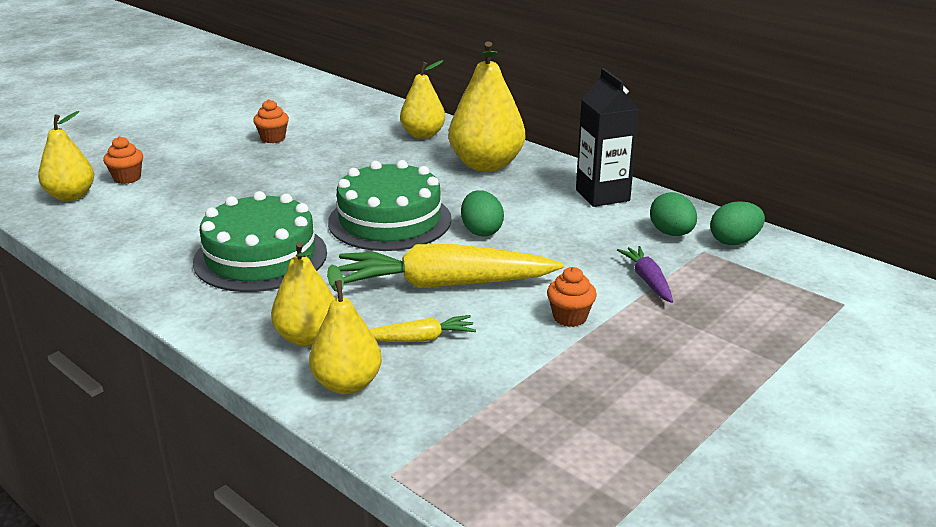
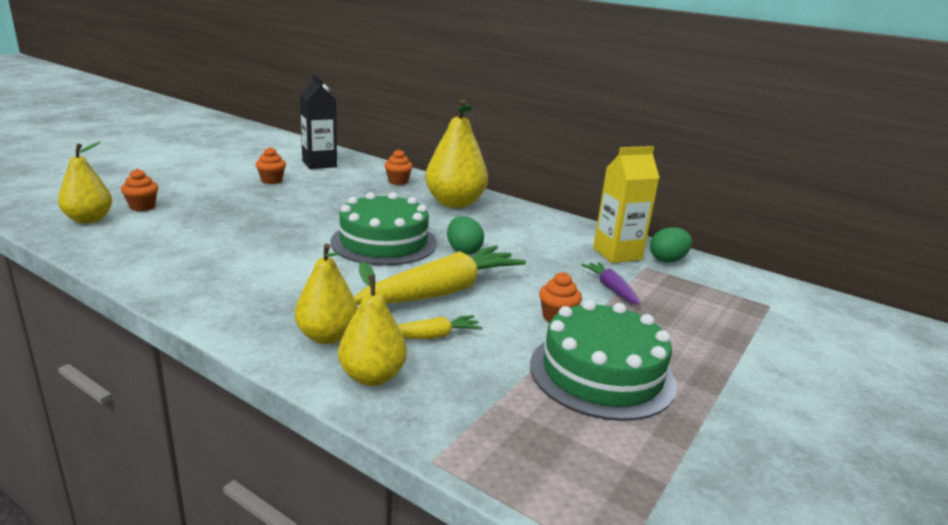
camera: 10 degrees left, 5 degrees down
green cake [193,191,327,292] -> green cake moved to [530,300,677,421]
yellow carrot [338,244,564,289] -> yellow carrot turned 150 degrees clockwise [354,245,526,305]
yellow pear [400,60,445,139] -> orange cupcake [384,149,413,185]
black carton [576,68,639,207] -> black carton moved to [300,74,337,169]
green egg [650,192,697,236] -> yellow carton [593,146,660,263]

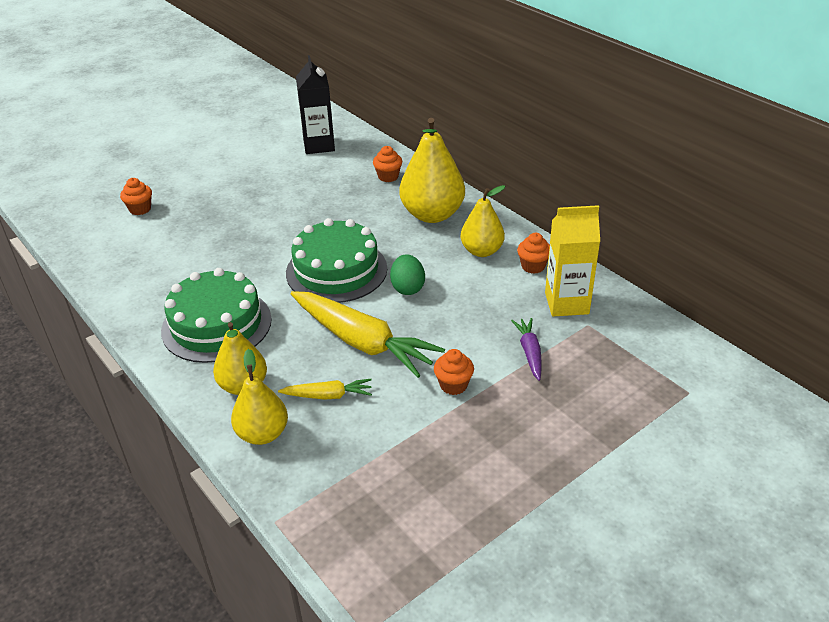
camera: 20 degrees right, 15 degrees up
yellow pear [58,142,112,224] -> yellow pear moved to [460,185,505,257]
orange cupcake [256,147,286,184] -> orange cupcake moved to [517,233,550,274]
yellow carrot [354,245,526,305] -> yellow carrot turned 60 degrees clockwise [291,291,445,378]
green cake [530,300,677,421] -> green cake moved to [161,268,272,363]
green egg [650,227,692,263] -> none

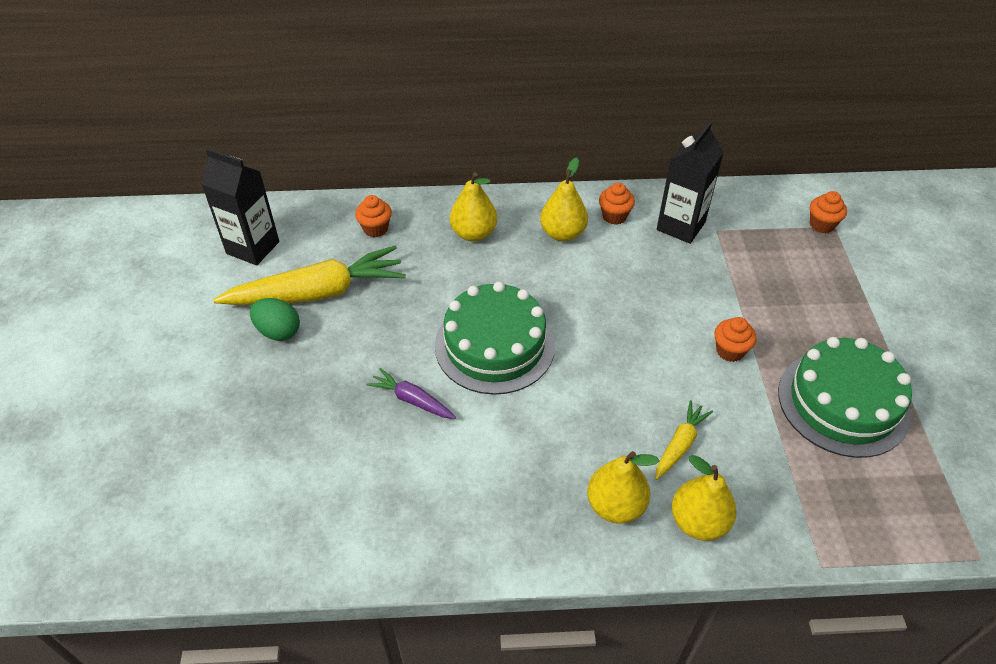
camera: 55 degrees left, 10 degrees up
orange cupcake [120,178,152,215] -> orange cupcake moved to [810,191,847,233]
green cake [161,268,272,363] -> green cake moved to [778,337,912,458]
yellow carrot [291,291,445,378] -> yellow carrot moved to [213,246,406,305]
green egg [390,254,425,295] -> green egg moved to [250,298,300,341]
yellow pear [399,118,465,223] -> yellow pear [450,173,497,242], size x0.64
purple carrot [511,318,542,381] -> purple carrot moved to [367,368,456,419]
yellow carton [545,205,600,317] -> black carton [657,122,724,244]

